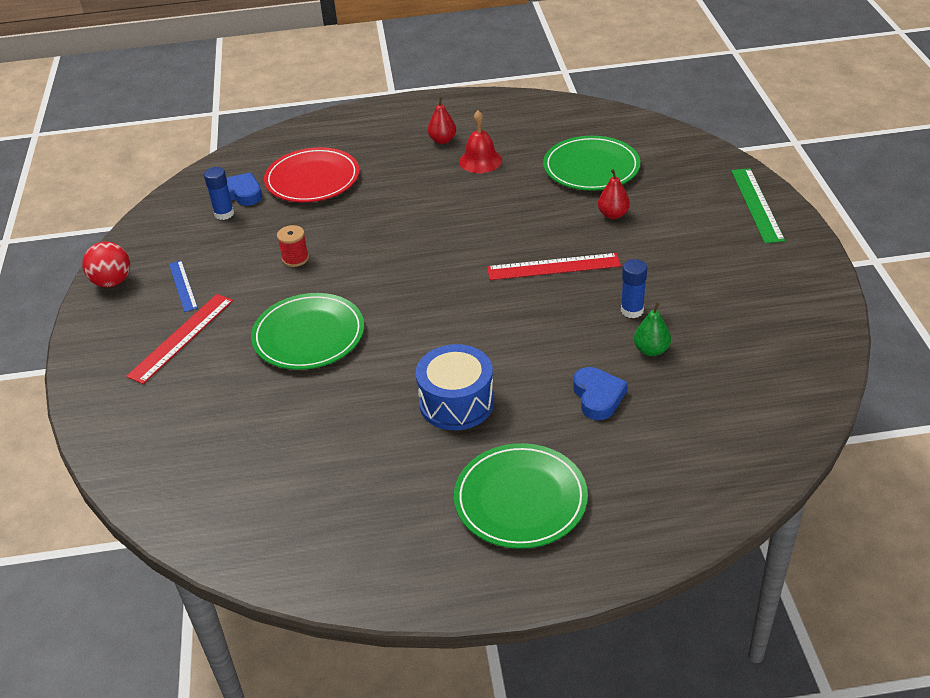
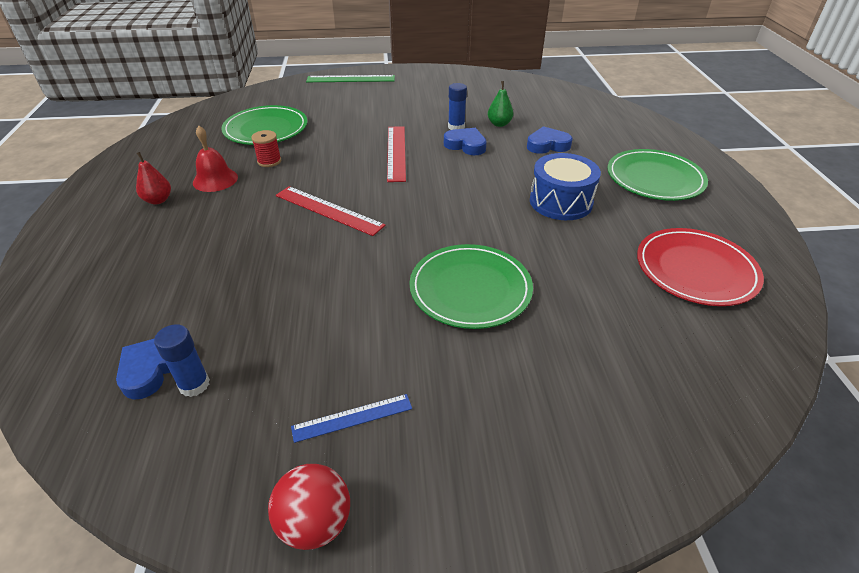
camera: 90 degrees left, 0 degrees up
red ruler [126,294,233,384] -> red ruler moved to [276,186,386,236]
red plate [264,147,359,202] -> red plate moved to [637,228,764,306]
red spool [277,225,309,267] -> red spool moved to [251,130,281,167]
red pear [598,169,630,219] -> none
none -> blue heart [444,128,487,155]

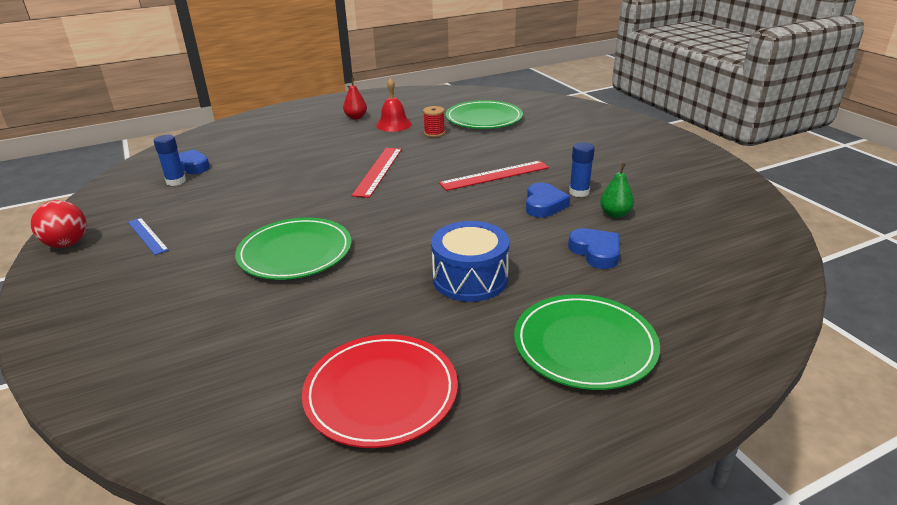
camera: 70 degrees right, 10 degrees down
green ruler [306,75,395,82] -> none

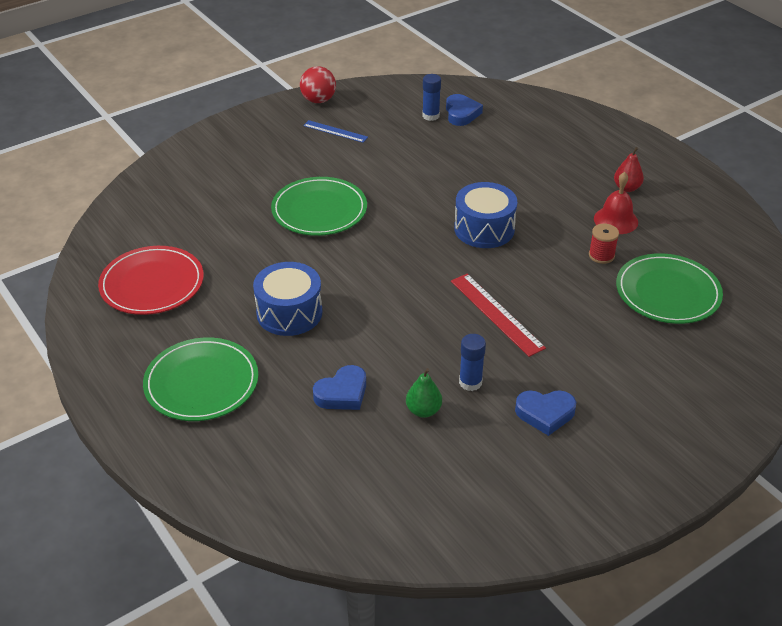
camera: 80 degrees right, 10 degrees up
blue ruler [128,218,169,255] -> blue ruler turned 75 degrees clockwise [303,120,368,143]
red ruler [352,148,402,198] -> blue drum [454,182,517,248]
blue heart [526,183,570,218] -> blue heart moved to [515,390,576,436]

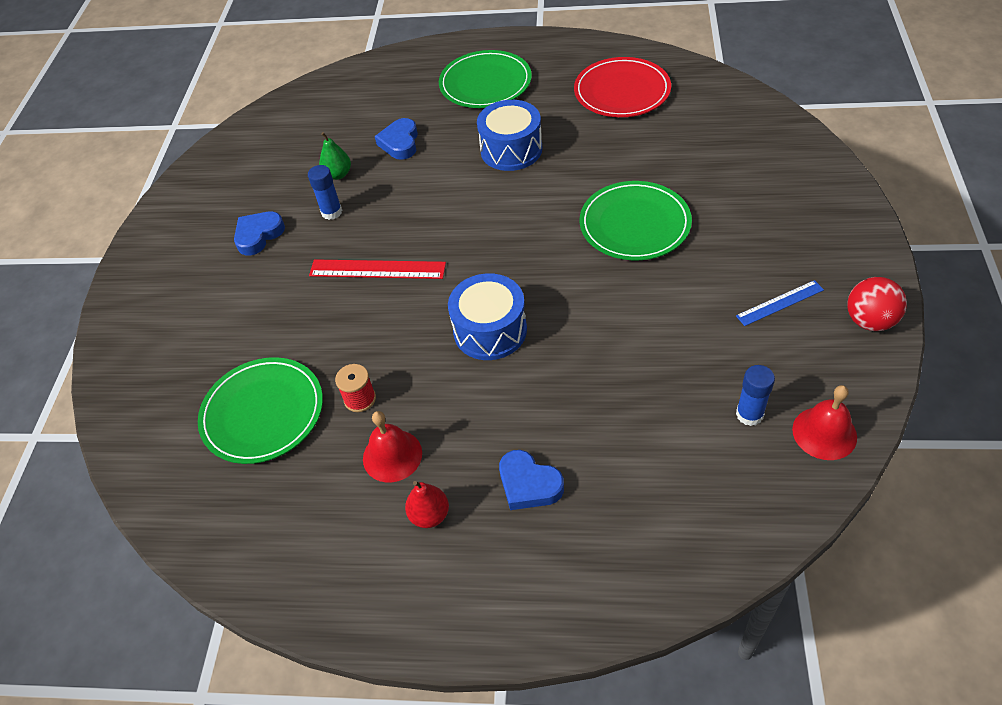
camera: 135 degrees right, 10 degrees up
blue heart [446,94,483,126] -> blue heart moved to [499,450,564,510]
none -> red bell [792,385,857,460]

